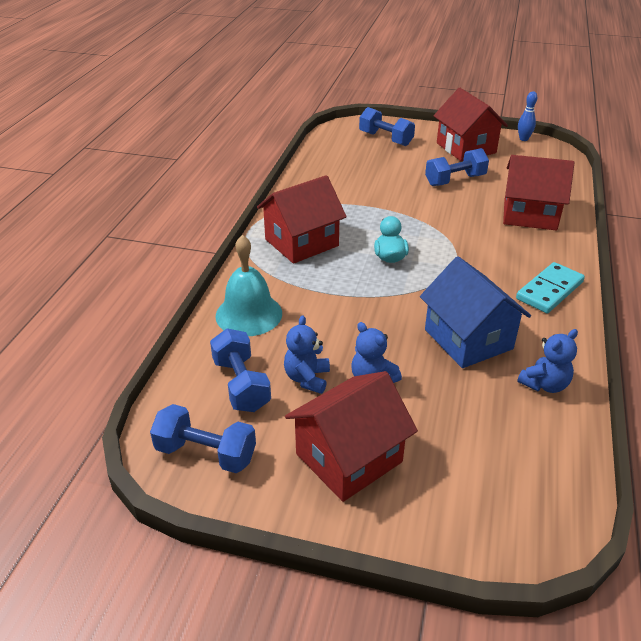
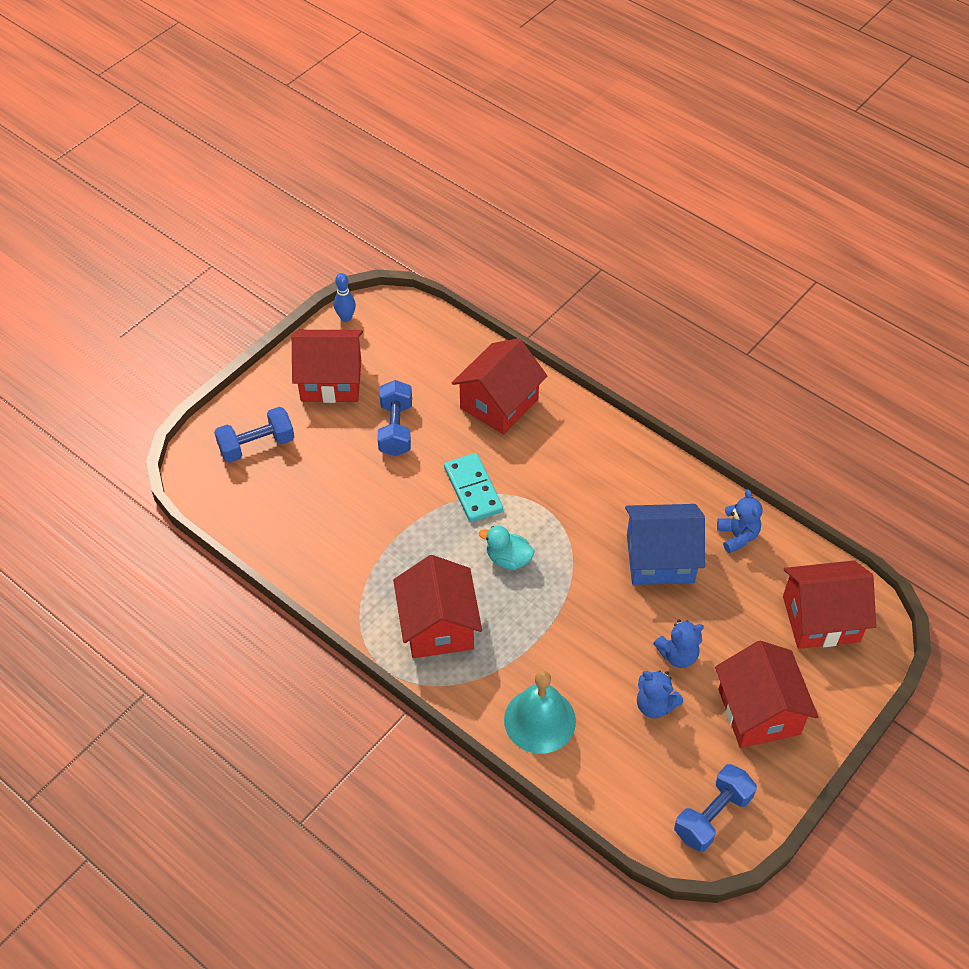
camera: 65 degrees left, 15 degrees up
blue dumbbell [210,328,271,412] -> none
turquoise domino [516,262,585,313] -> turquoise domino moved to [444,453,503,522]
none -> red house [783,560,876,649]

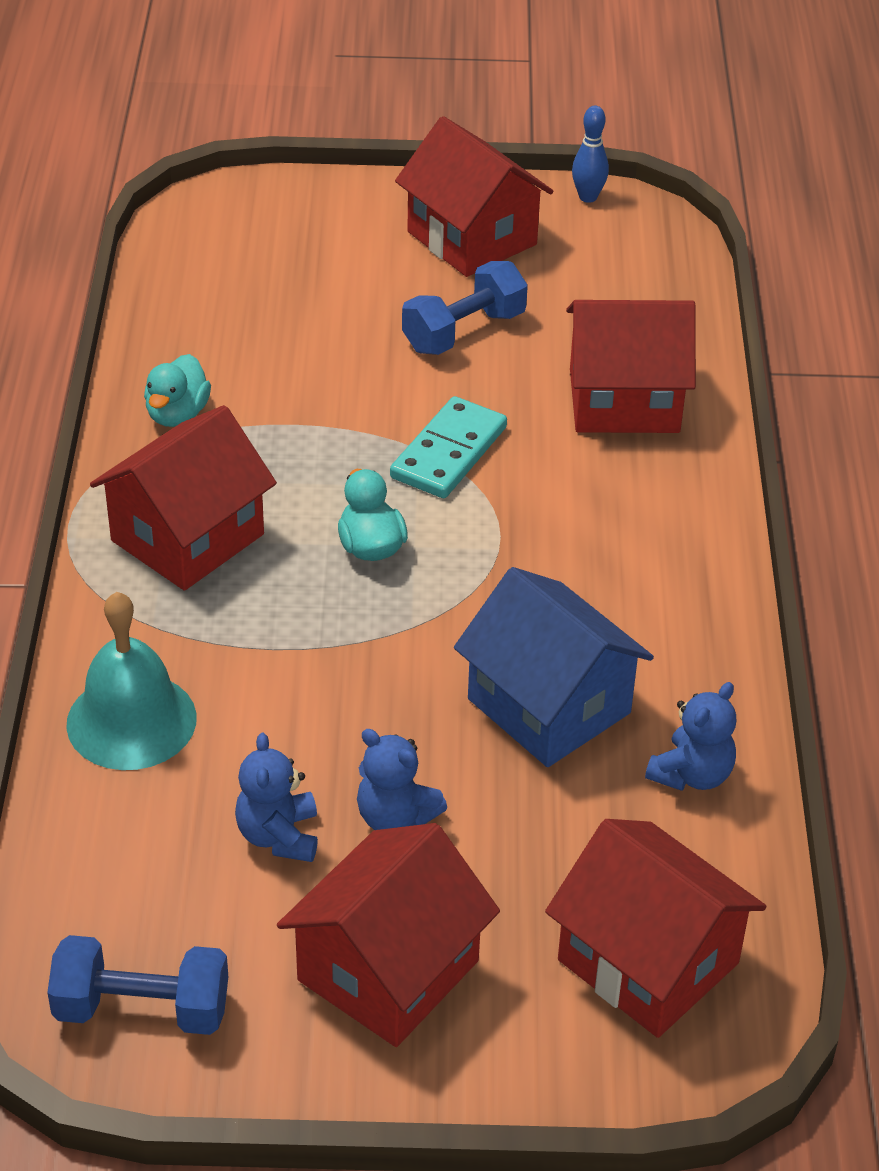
camera: 50 degrees right, 10 degrees down
blue dumbbell [214,407,294,463] -> none
none -> turquoise duck [144,354,211,427]

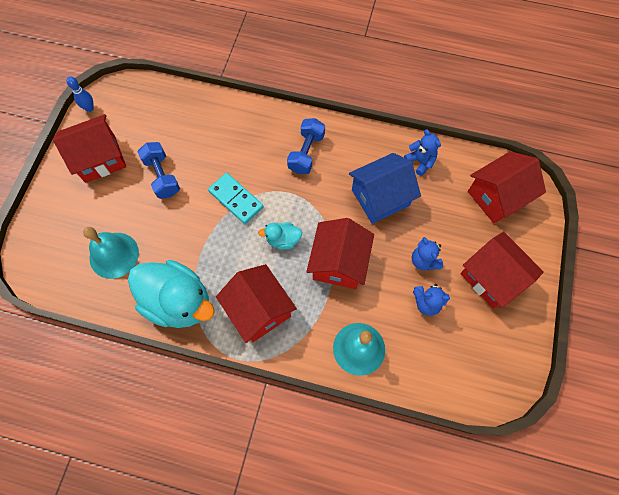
camera: 75 degrees left, 25 degrees up
blue dumbbell [47,935,228,1035] -> blue dumbbell moved to [287,118,325,174]
turquoise duck [144,354,211,427] -> turquoise duck [128,260,215,328], size x2.16
blue teddy bear [357,729,447,830] -> blue teddy bear turned 105 degrees clockwise [412,237,443,270]
red house [566,300,696,433] -> red house moved to [306,218,374,289]
none -> turquoise bell [83,227,139,279]

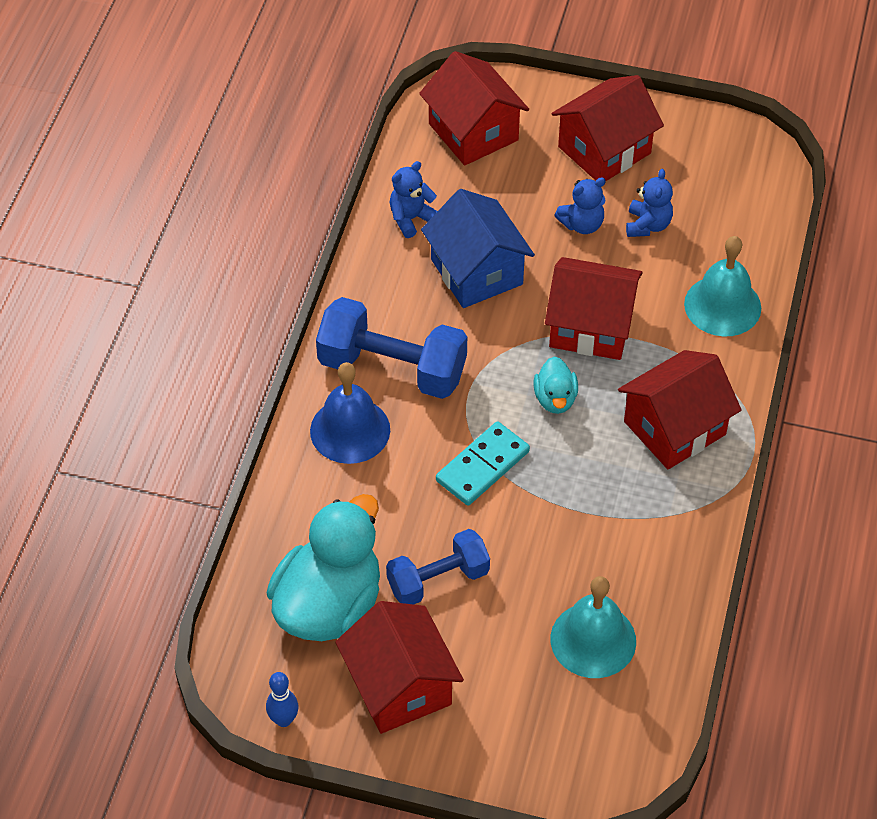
camera: 90 degrees left, 15 degrees down
turquoise duck [128,260,215,328] -> turquoise duck moved to [267,494,380,641]
blue dumbbell [287,118,325,174] -> blue dumbbell [316,297,467,399], size x1.55
none -> blue bell [310,362,390,464]

